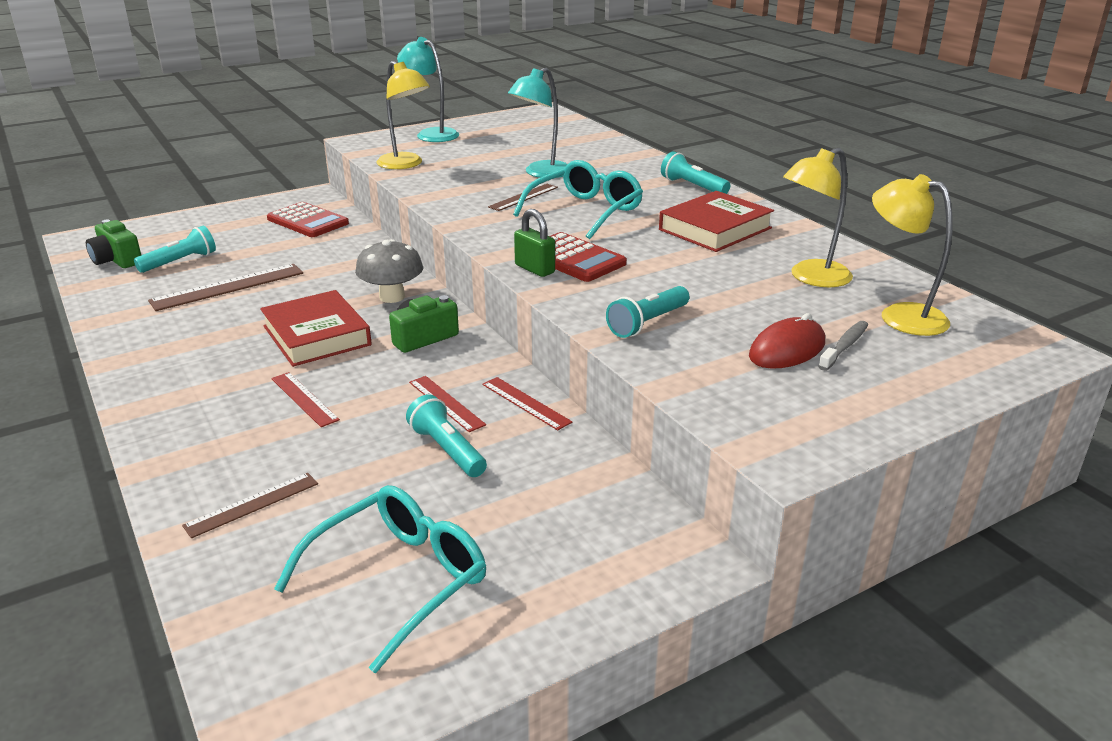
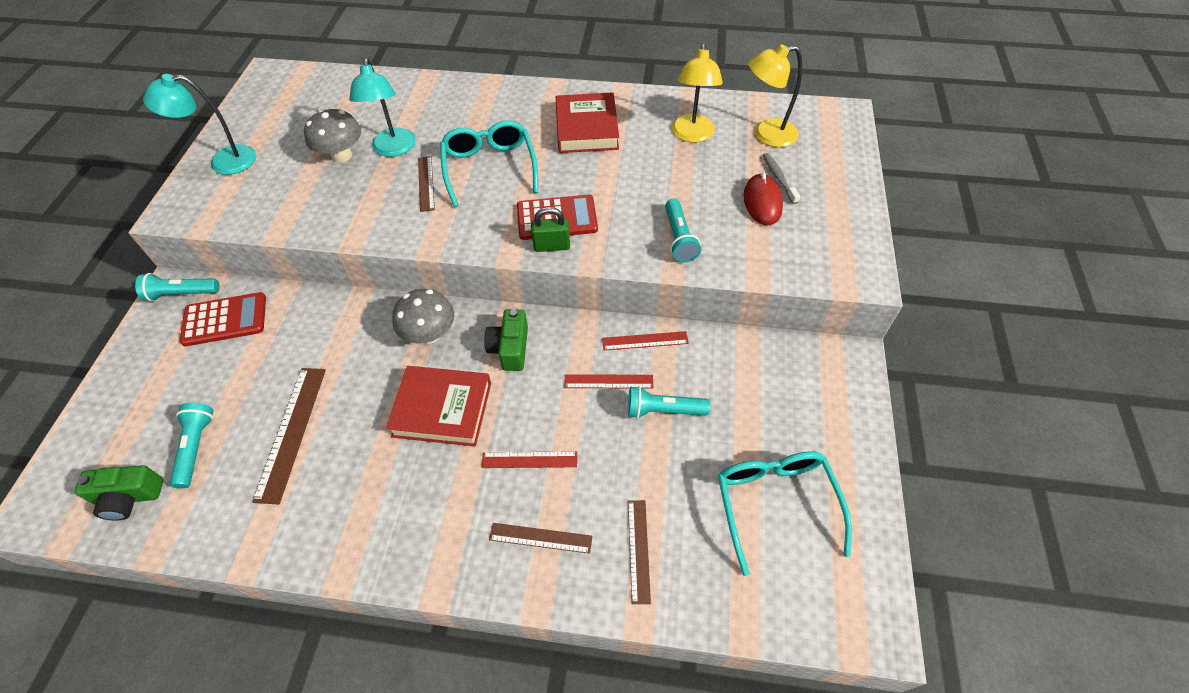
camera: 50 degrees left, 25 degrees up
yellow lamp [376,61,430,169] -> none
turquoise flashlight [661,151,730,194] -> turquoise flashlight moved to [135,273,220,301]
none -> grey mushroom [304,109,361,162]
none -> brown ruler [489,523,592,554]

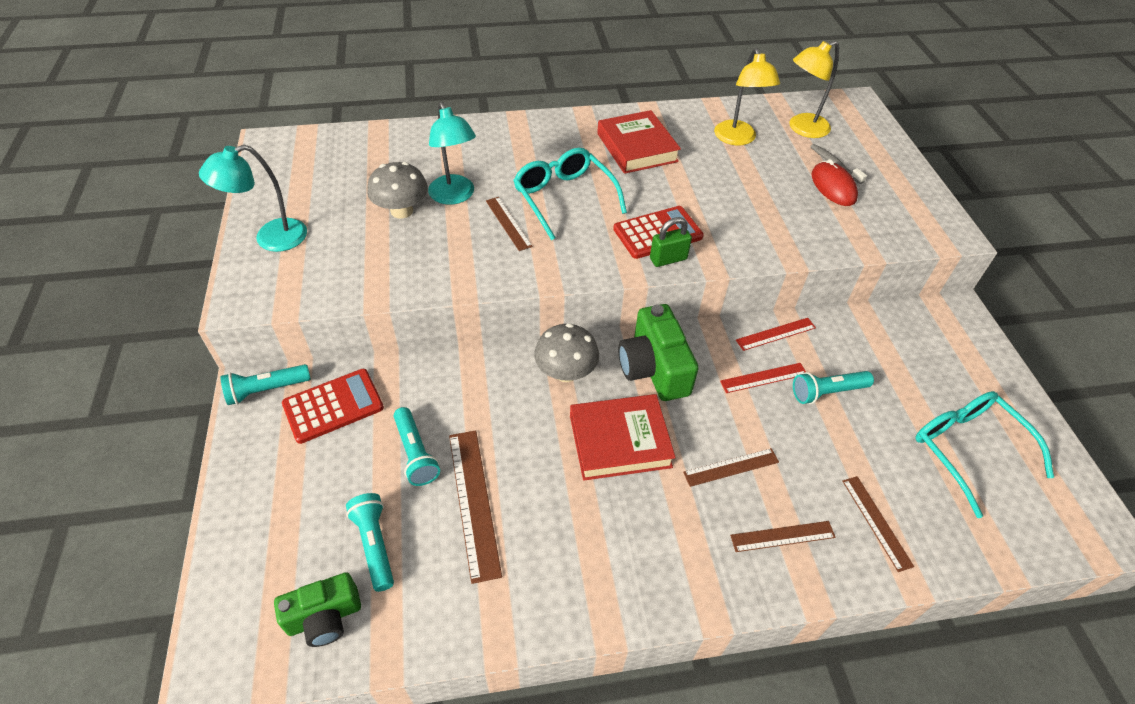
camera: 20 degrees left, 5 degrees down
red ruler [481,451,577,468] -> brown ruler [683,448,779,487]
green camera [484,309,528,371] -> green camera [618,304,699,401], size x1.50
turquoise flashlight [665,199,701,263] -> turquoise flashlight moved to [394,407,440,486]

